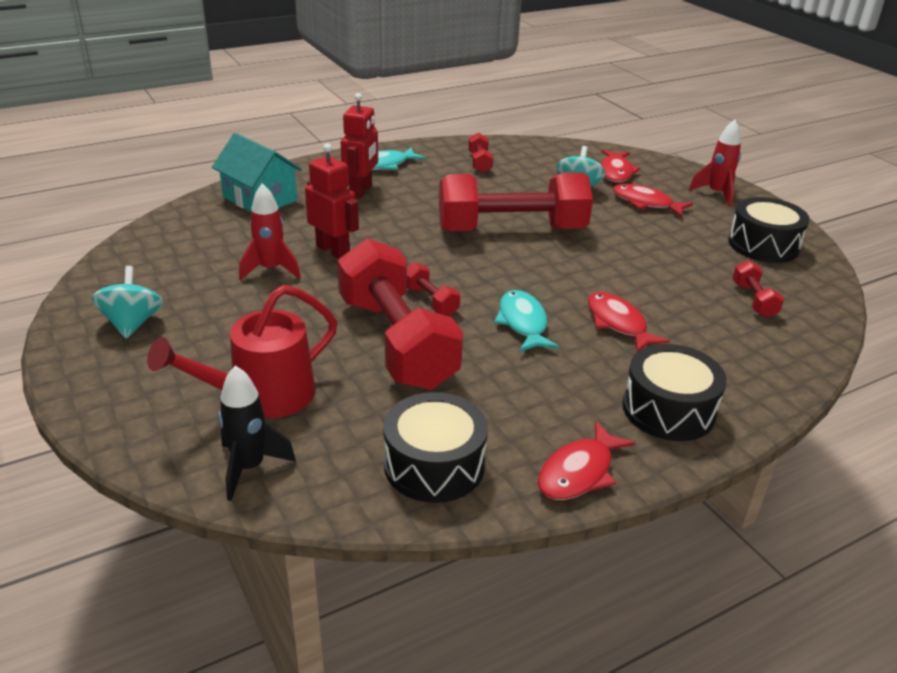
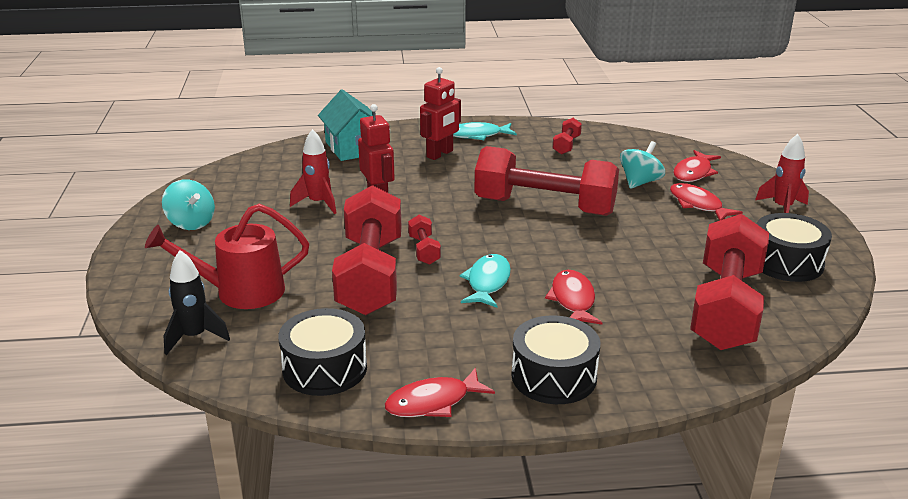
camera: 25 degrees right, 5 degrees down
turquoise spinning top [92,266,163,339] -> turquoise spinning top turned 120 degrees clockwise [162,179,215,230]
red dumbbell [732,260,784,318] -> red dumbbell [690,214,769,350], size x2.40

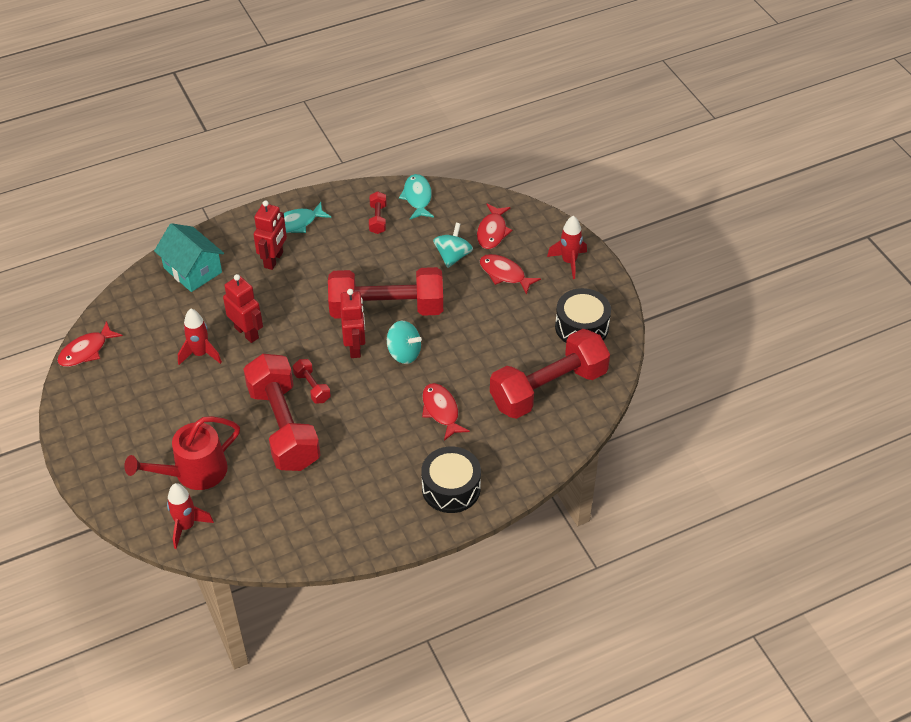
camera: 20 degrees left, 20 degrees up
turquoise spinning top [162,179,215,230] -> turquoise spinning top moved to [387,321,422,364]
black rocket [164,250,230,355] -> red rocket [167,483,214,549]
black drum [278,308,367,396] -> none
red fish [384,368,495,417] -> red fish moved to [57,321,123,367]
turquoise fish [459,254,511,308] -> turquoise fish moved to [399,174,434,219]
red dumbbell [690,214,769,350] -> red dumbbell turned 60 degrees clockwise [490,329,610,419]
none -> red robot [340,289,366,358]

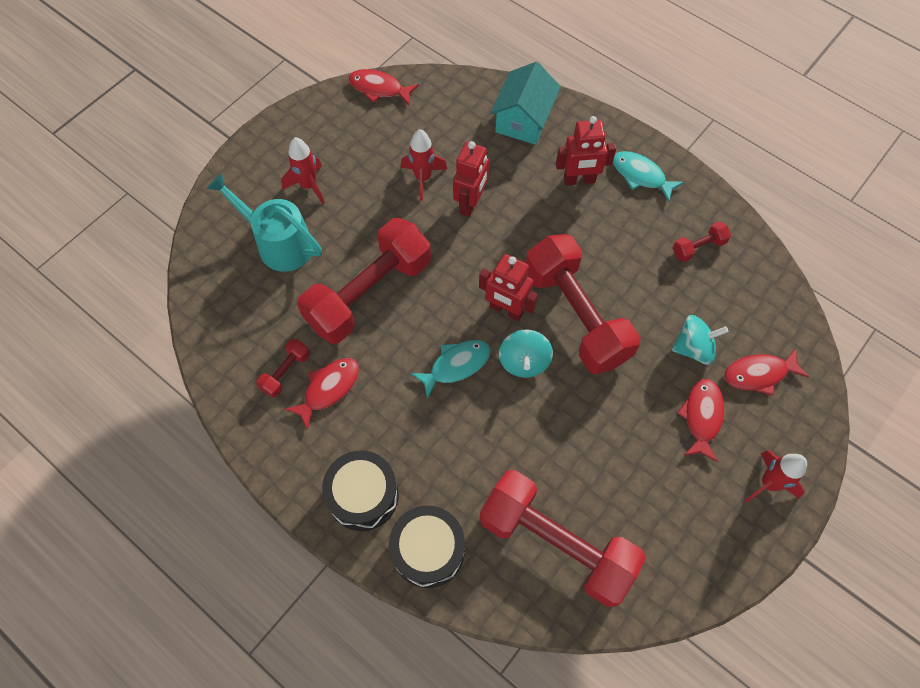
camera: 65 degrees right, 15 degrees up
red watering can [124,416,240,490] -> turquoise watering can [207,173,322,272]
red rocket [167,483,214,549] -> red rocket moved to [281,137,325,204]
red dumbbell [293,359,331,404] -> red dumbbell moved to [256,338,310,398]
red robot [340,289,366,358] -> red robot turned 60 degrees clockwise [479,254,538,321]
turquoise fish [399,174,434,219] -> turquoise fish moved to [411,340,491,400]
red fish [422,383,470,441] -> red fish moved to [285,358,359,430]
black drum [555,288,611,343] -> black drum moved to [389,505,465,588]

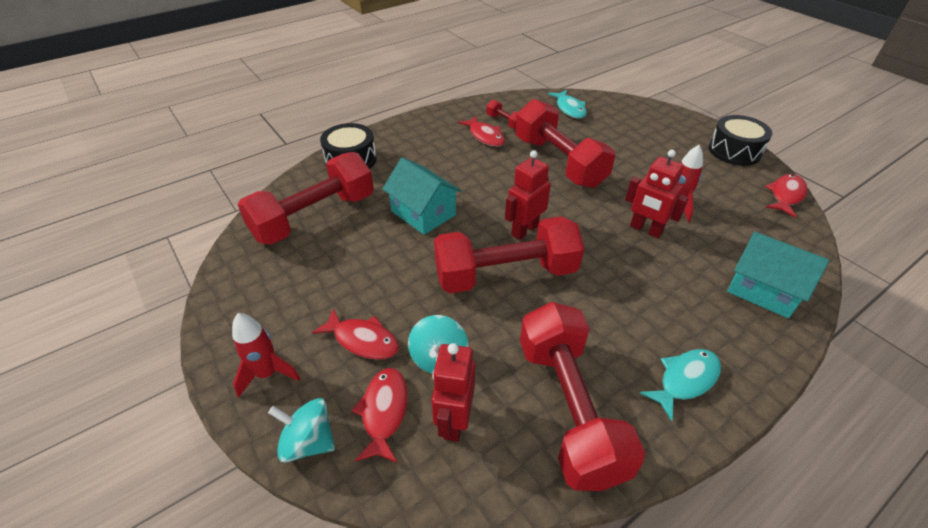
camera: 105 degrees right, 20 degrees down
turquoise watering can [207,173,322,272] -> none
red rocket [281,137,325,204] -> none
black drum [322,450,399,531] -> black drum moved to [709,115,772,166]
turquoise fish [411,340,491,400] -> turquoise fish moved to [548,90,587,118]
turquoise spinning top [499,329,553,378] -> turquoise spinning top moved to [268,398,335,462]
red robot [556,116,616,185] -> red robot moved to [431,343,475,442]
red dumbbell [673,222,731,262] -> red dumbbell [520,302,645,491], size x2.40
none -> turquoise house [382,157,461,235]

